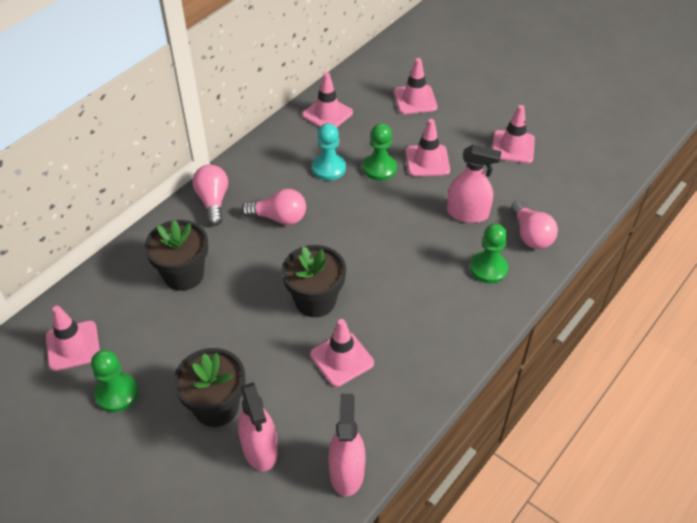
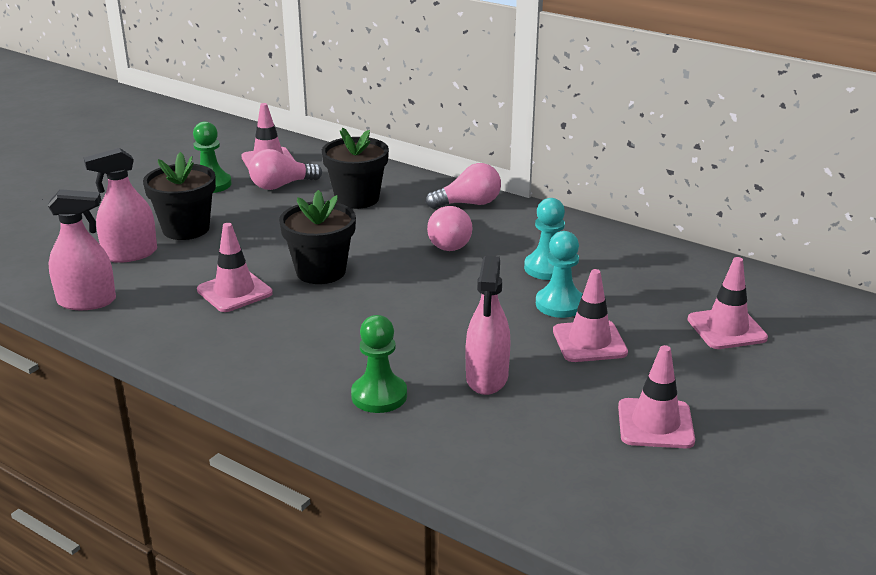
camera: 85 degrees right, 20 degrees down
pink traffic cone [302,72,353,127] -> none
green pawn [363,123,397,181] -> turquoise pawn [536,231,583,318]
pink light bulb [511,201,558,249] -> pink light bulb moved to [249,149,322,190]

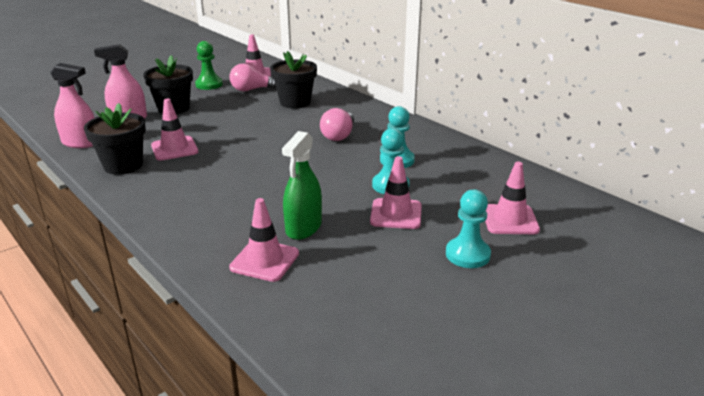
camera: 15 degrees right, 0 degrees up
black flower pot [279,190,356,284] -> black flower pot moved to [84,103,146,175]
green pawn [351,315,407,413] -> none
pink light bulb [426,163,501,209] -> none
pink spray bottle [466,256,510,395] -> green spray bottle [282,131,322,240]
pink traffic cone [618,345,695,448] -> pink traffic cone moved to [229,198,299,282]
none -> turquoise pawn [446,189,491,268]

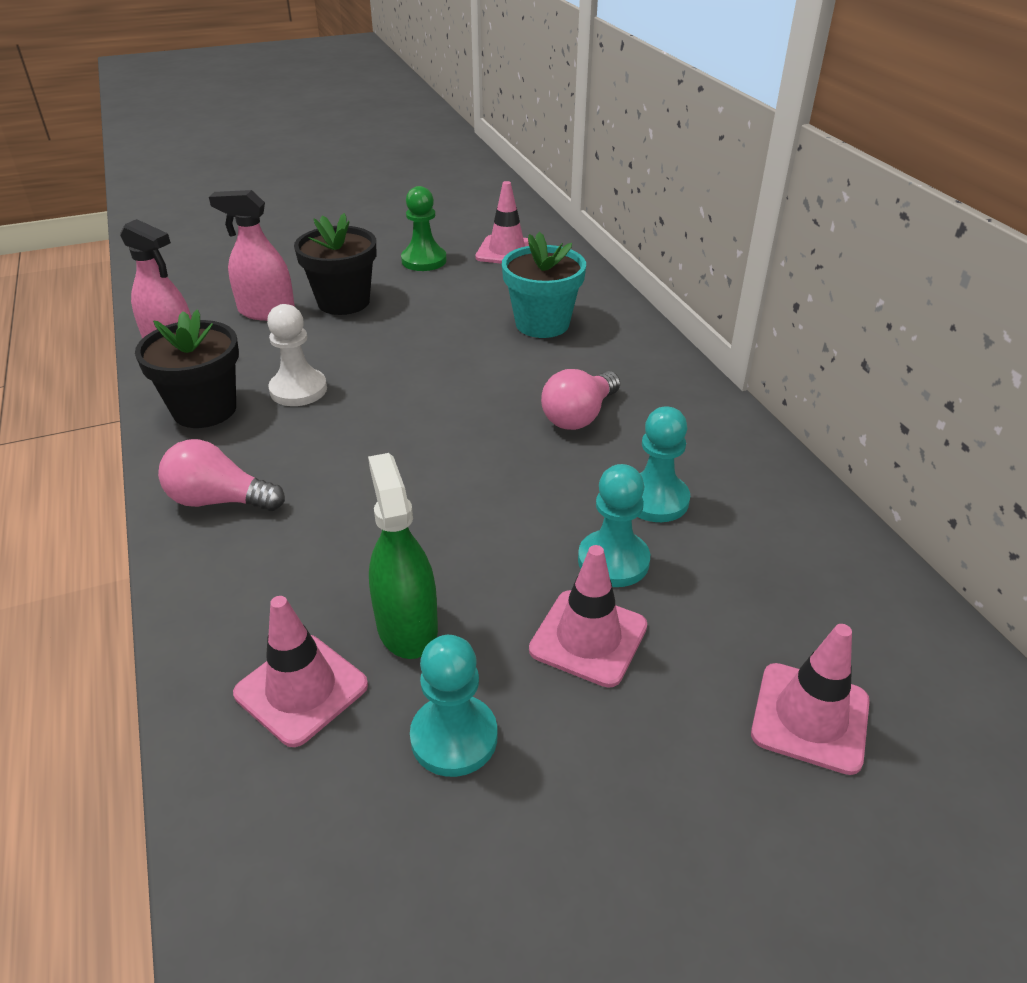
camera: 20 degrees right, 10 degrees up
pink traffic cone [151,99,198,161] -> white pawn [267,304,327,406]
pink light bulb [230,63,276,91] -> pink light bulb moved to [158,439,285,511]
black flower pot [270,51,317,109] -> turquoise flower pot [502,232,586,338]
green spray bottle [282,131,322,240] -> green spray bottle turned 120 degrees clockwise [368,453,438,659]
turquoise pawn [446,189,491,268] -> turquoise pawn moved to [410,635,498,777]

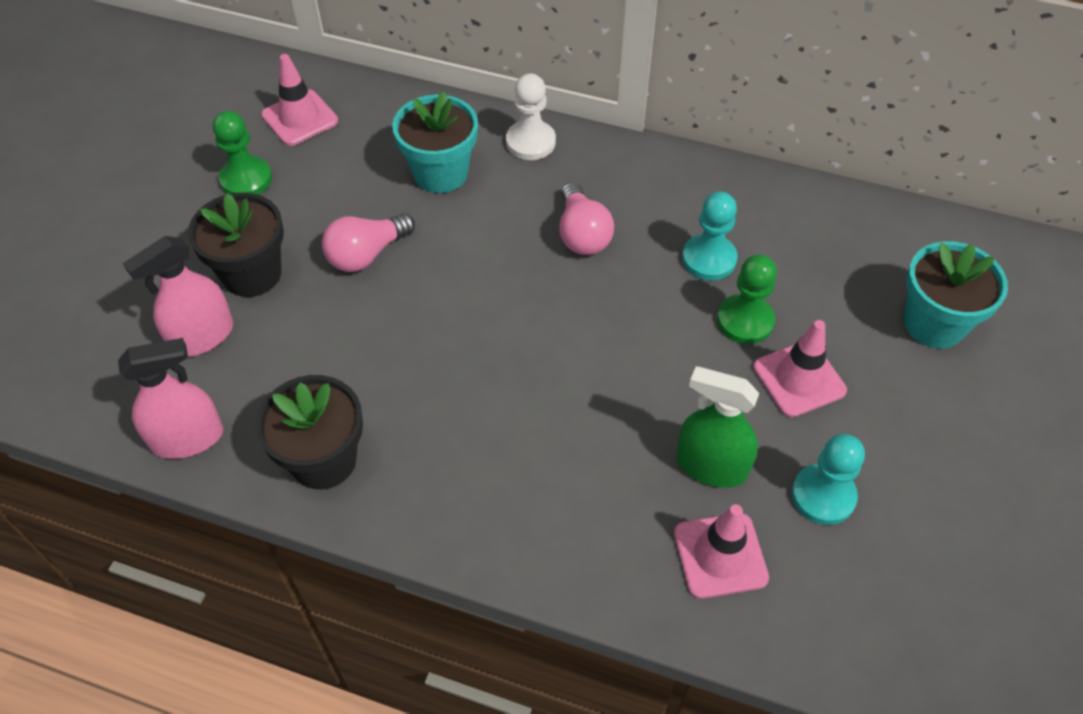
camera: 50 degrees left, 15 degrees up
pink light bulb [158,439,285,511] -> pink light bulb moved to [322,213,415,272]
white pawn [267,304,327,406] -> white pawn moved to [506,73,556,160]
turquoise pawn [578,464,650,587] -> green pawn [717,254,777,344]
pink traffic cone [751,624,870,775] -> turquoise flower pot [904,241,1008,348]

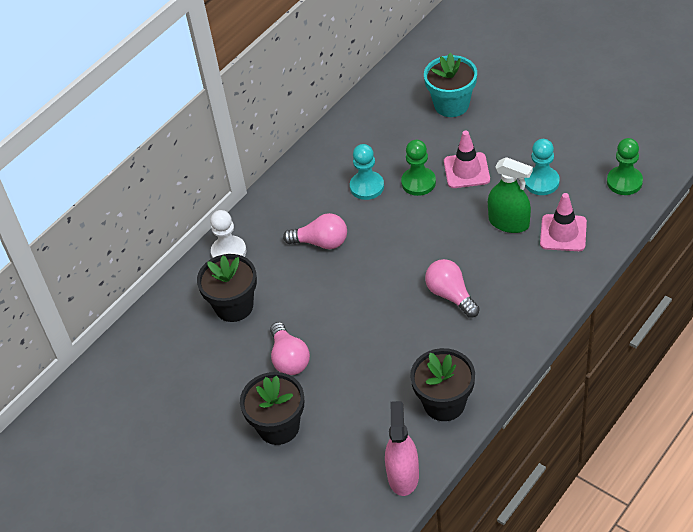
camera: 65 degrees left, 5 degrees down
pink spray bottle [123,236,233,357] -> none
green pawn [213,111,272,195] -> green pawn moved to [607,138,643,195]
pink traffic cone [261,54,338,146] -> none
turquoise flower pot [392,91,478,193] -> black flower pot [197,254,257,322]
green spray bottle [676,366,759,488] -> green spray bottle turned 105 degrees counterclockwise [488,157,533,233]
none -> pink light bulb [425,259,480,318]

